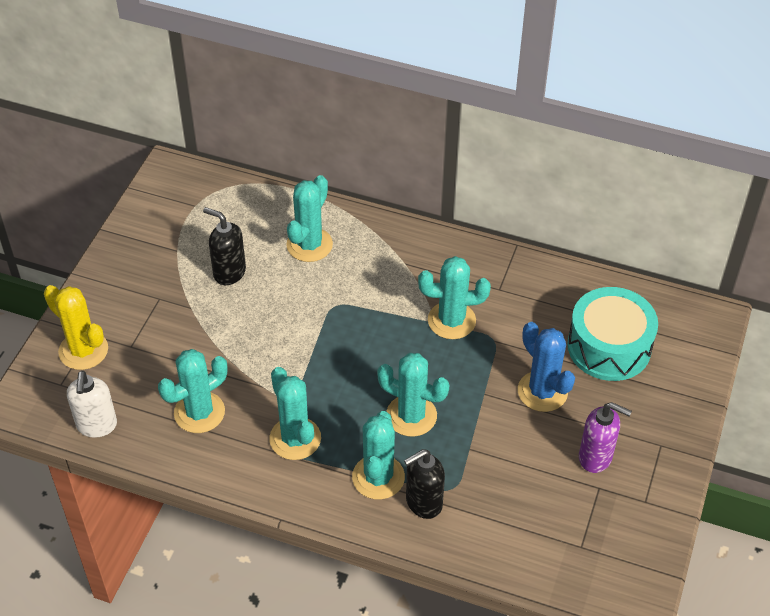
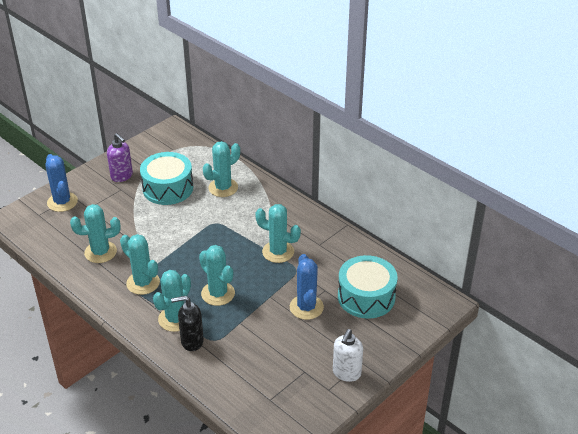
camera: 25 degrees right, 10 degrees down
yellow cactus [44,285,108,370] -> blue cactus [45,154,78,212]
white soap dispenser [67,371,117,438] -> white soap dispenser moved to [333,329,363,382]
black soap dispenser [203,207,246,285] -> turquoise drum [140,152,193,205]
turquoise cactus [269,367,321,460] -> turquoise cactus turned 45 degrees counterclockwise [120,234,160,295]
purple soap dispenser [579,402,632,473] -> purple soap dispenser moved to [107,133,133,182]

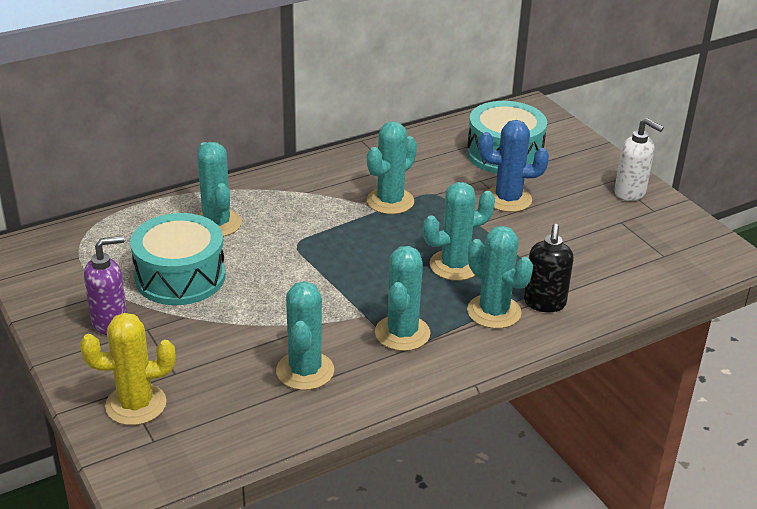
camera: 75 degrees left, 5 degrees down
blue cactus [45,154,78,212] -> yellow cactus [80,313,176,425]
turquoise cactus [120,234,160,295] -> turquoise cactus turned 45 degrees counterclockwise [375,246,430,351]

